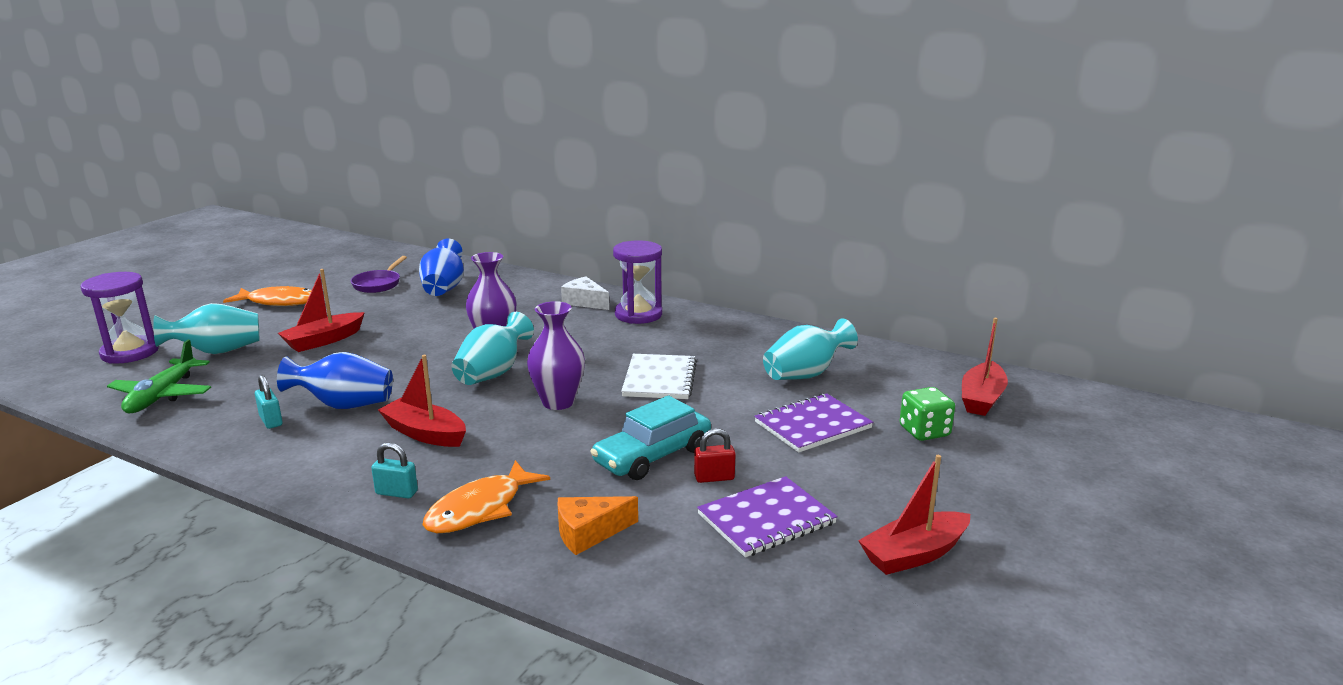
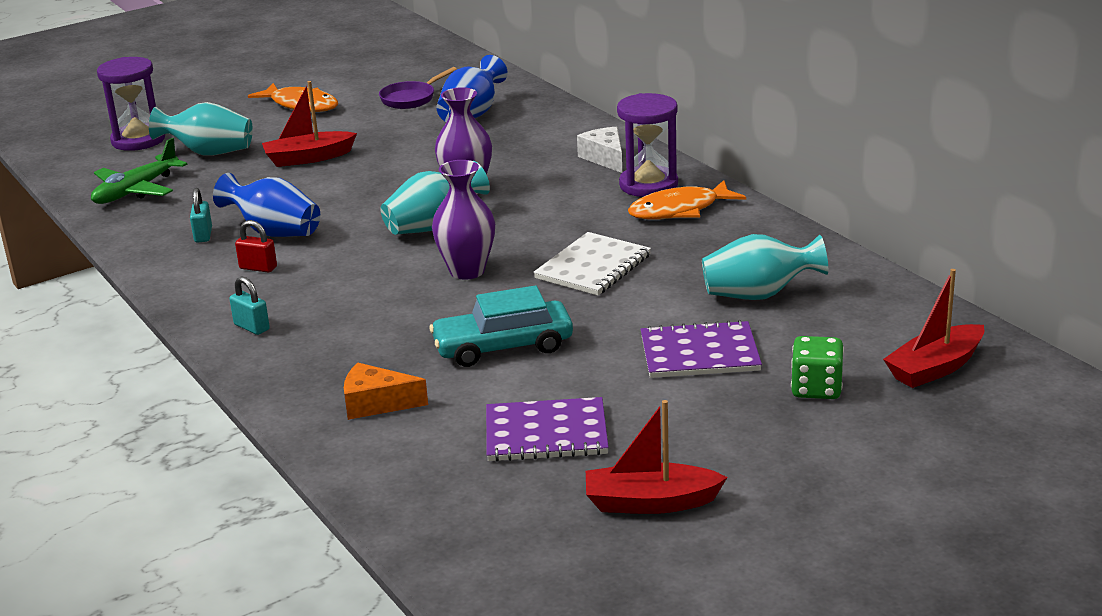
camera: 30 degrees right, 5 degrees up
red boat [378,355,466,447] -> none
orange fish [423,460,550,533] -> orange fish moved to [628,180,746,220]
red padlock [694,428,736,483] -> red padlock moved to [235,220,277,273]

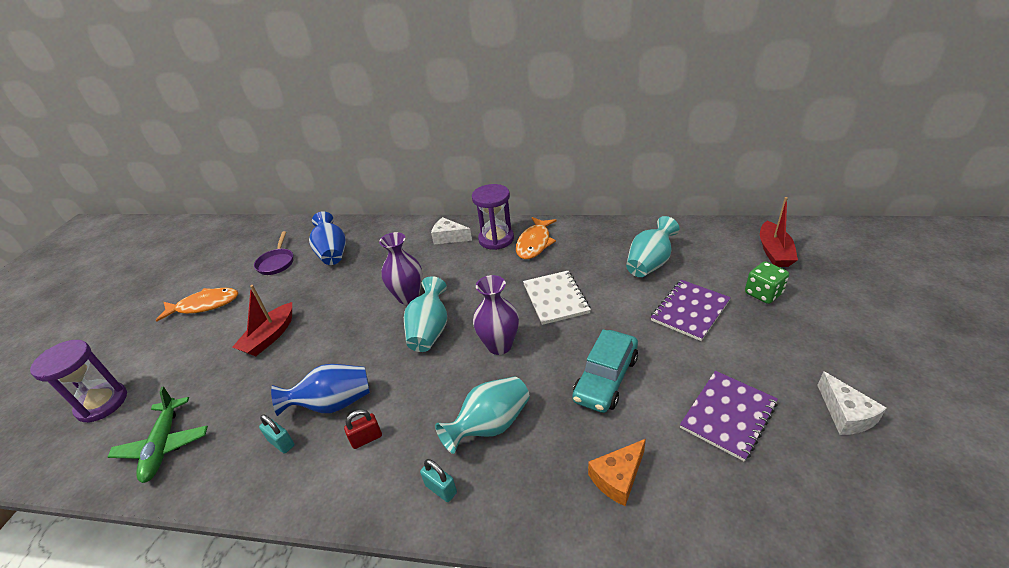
camera: 45 degrees left, 10 degrees up
turquoise vase [149,102,253,155] -> turquoise vase moved to [435,377,530,454]
turquoise padlock [230,276,270,335] -> turquoise padlock turned 45 degrees clockwise [420,459,457,502]
red boat [586,400,728,514] -> white cheese [817,371,887,435]

